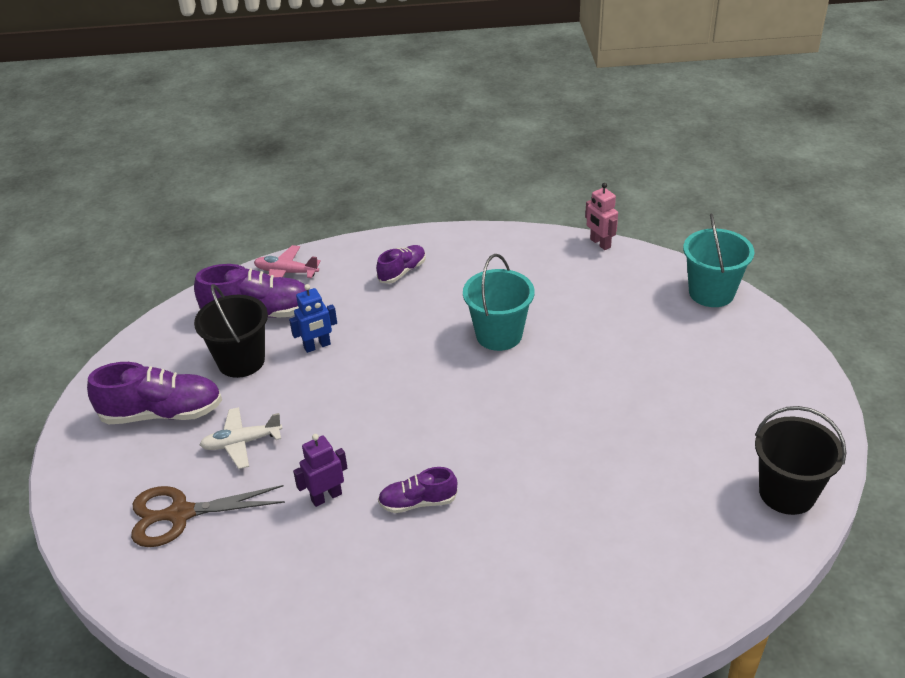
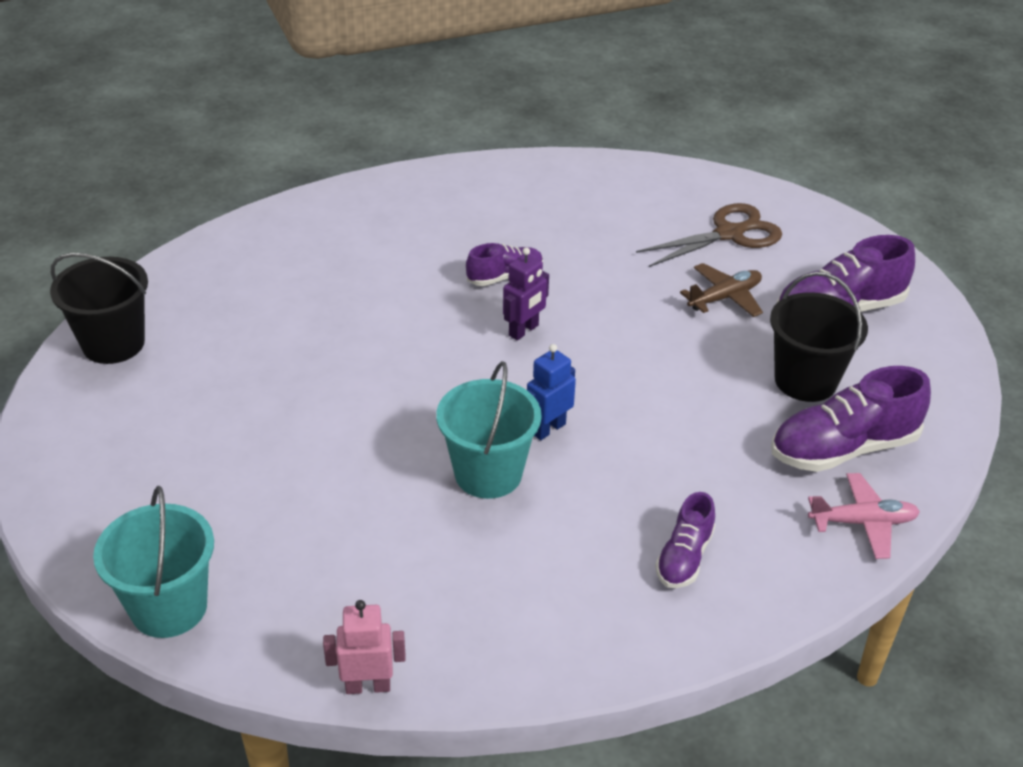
camera: 160 degrees right, 0 degrees up
white plane [200,407,283,469] -> brown plane [680,263,763,317]
blue robot [289,284,337,353] -> blue robot moved to [527,344,576,440]
purple robot [293,434,347,507] -> purple robot moved to [503,247,549,340]
pink robot [585,183,618,250] -> pink robot turned 45 degrees counterclockwise [323,600,406,694]

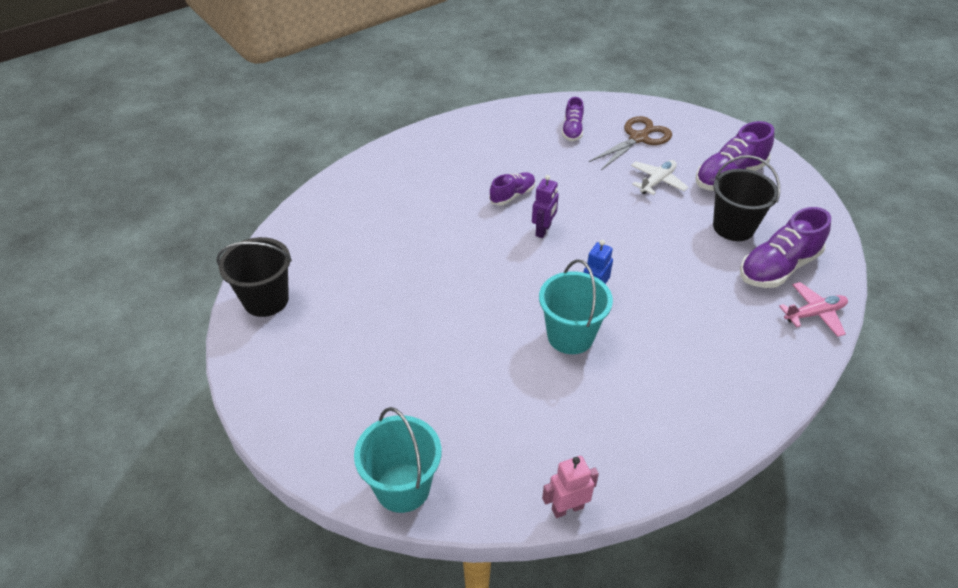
camera: 15 degrees left, 5 degrees up
purple shoe [655,492,715,588] -> purple shoe moved to [562,97,584,141]
brown plane [680,263,763,317] -> white plane [631,160,689,195]

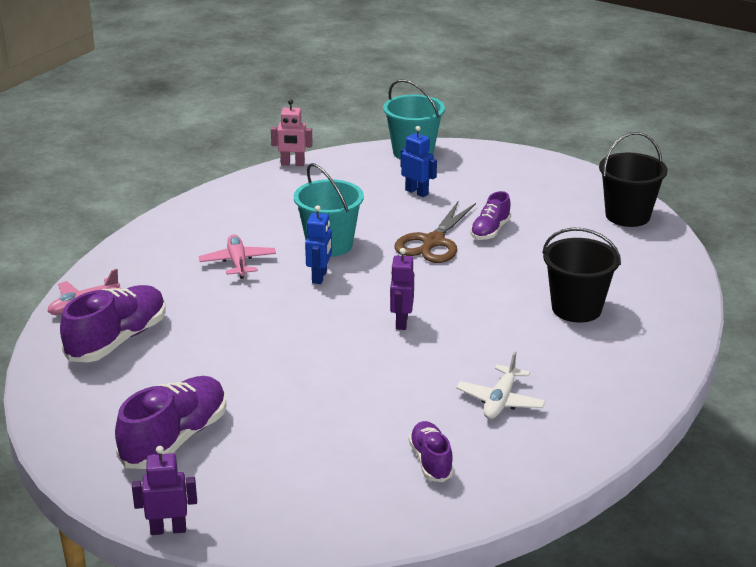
camera: 160 degrees right, 15 degrees down
purple shoe [489,172,535,206] -> purple shoe moved to [470,191,511,240]
pink robot [542,456,599,518] -> pink robot turned 45 degrees clockwise [271,99,313,166]
brown scissors [589,116,672,170] -> brown scissors moved to [394,200,476,263]
white plane [631,160,689,195] -> white plane moved to [456,351,546,419]
black bucket [713,155,780,241] -> black bucket moved to [543,228,621,323]
none -> purple robot [132,446,197,535]
none -> pink plane [199,234,276,279]
none -> blue robot [400,126,437,197]

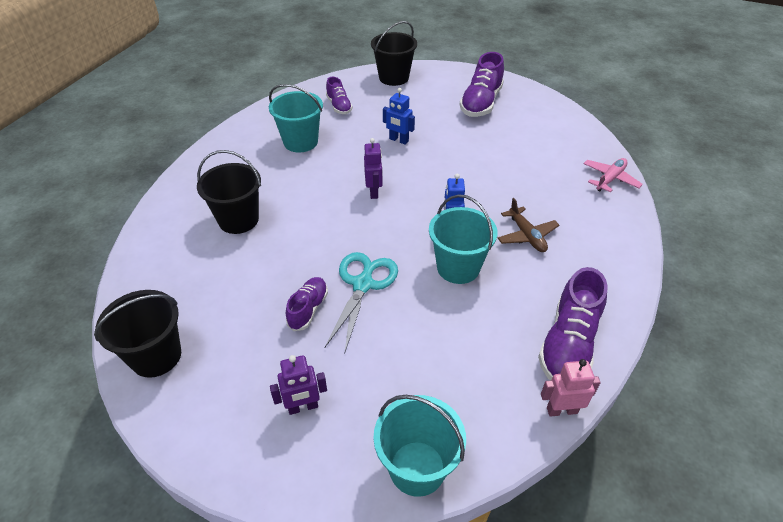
camera: 170 degrees right, 15 degrees up
purple shoe [60,285,166,362] -> purple shoe moved to [538,267,608,381]
purple robot [132,446,197,535] -> purple robot moved to [270,355,327,415]
pink plane [199,234,276,279] -> brown plane [498,198,559,252]
brown scissors [394,200,476,263] -> turquoise scissors [324,252,398,352]
blue robot [400,126,437,197] -> blue robot moved to [383,88,415,145]
white plane [456,351,546,419] -> turquoise bucket [269,84,323,152]
none -> black bucket [371,21,417,86]

